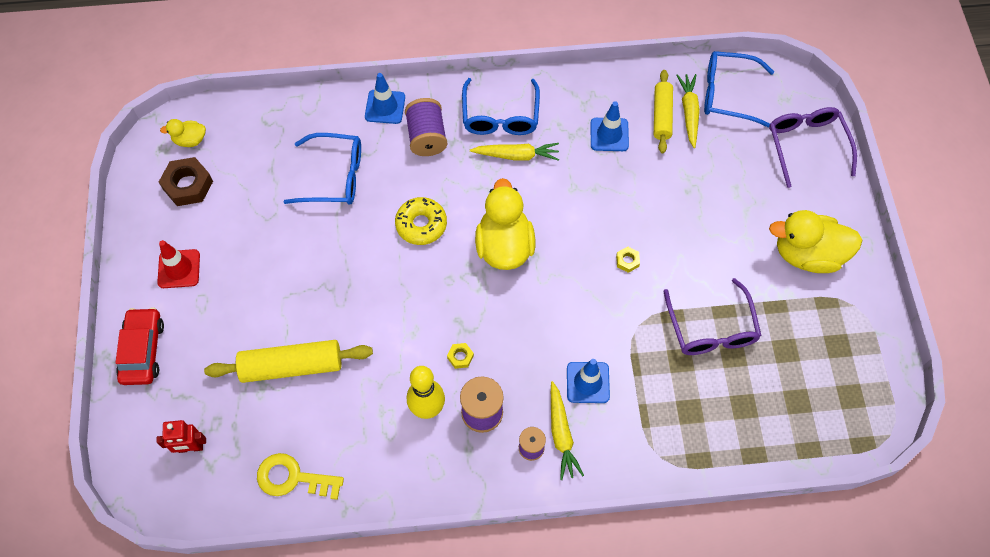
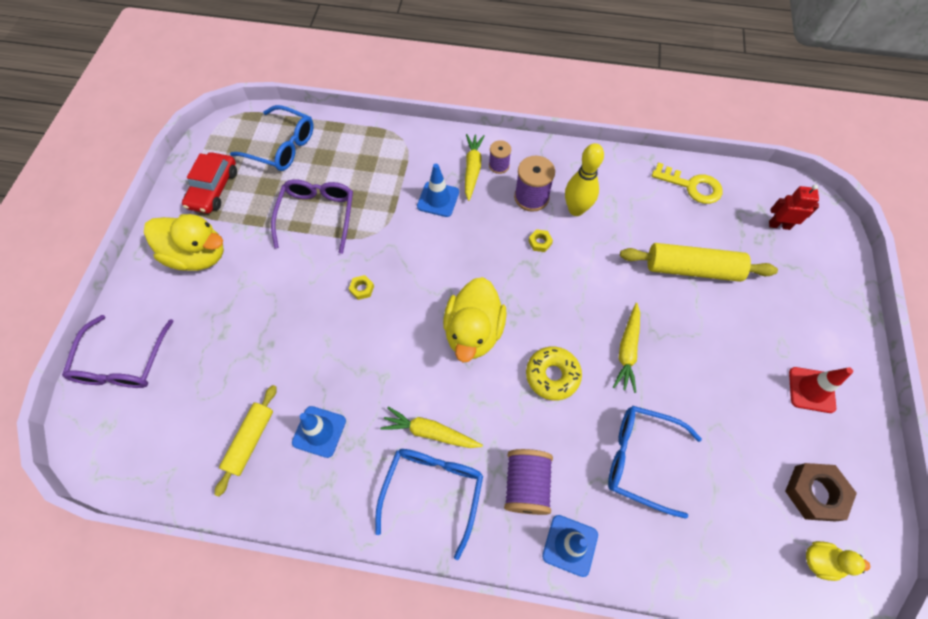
camera: 165 degrees left, 0 degrees up
red car [115,307,164,385] -> red car moved to [182,152,237,213]
yellow carrot [676,74,700,148] -> yellow carrot moved to [613,303,640,393]
blue glasses [704,51,774,127] -> blue glasses moved to [230,105,314,171]

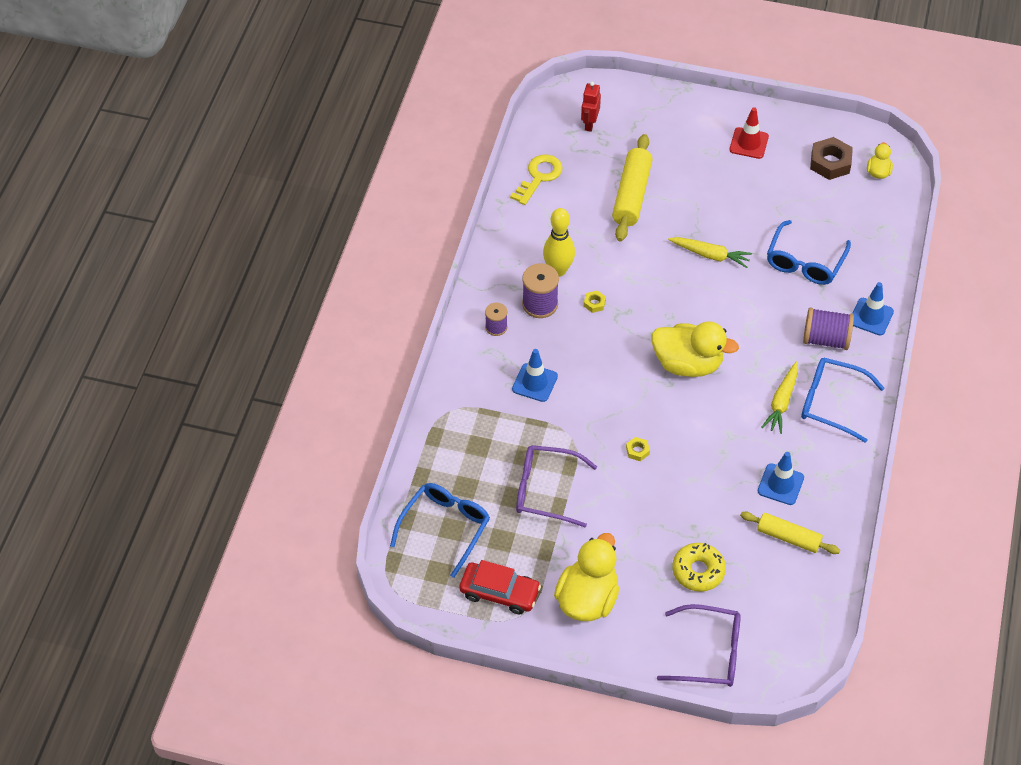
camera: 85 degrees left, 10 degrees down
yellow carrot [465,134,485,201] -> none
yellow donut [526,347,582,400] -> yellow donut moved to [672,543,726,592]

